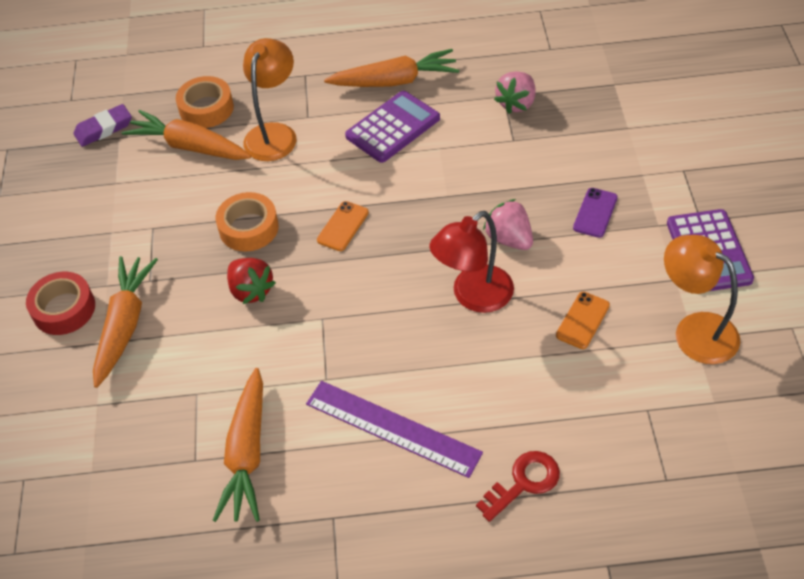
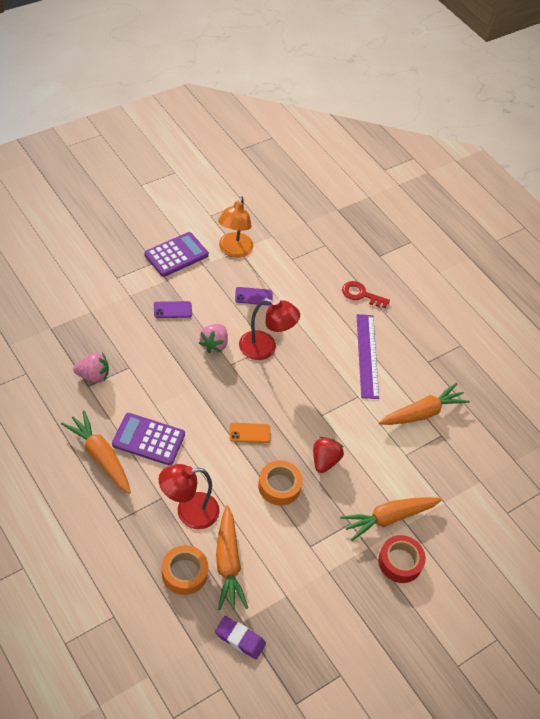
camera: 130 degrees left, 0 degrees up
orange lamp [243,38,297,161] -> red lamp [159,464,220,529]
orange phone [556,292,610,349] -> purple phone [235,287,273,306]

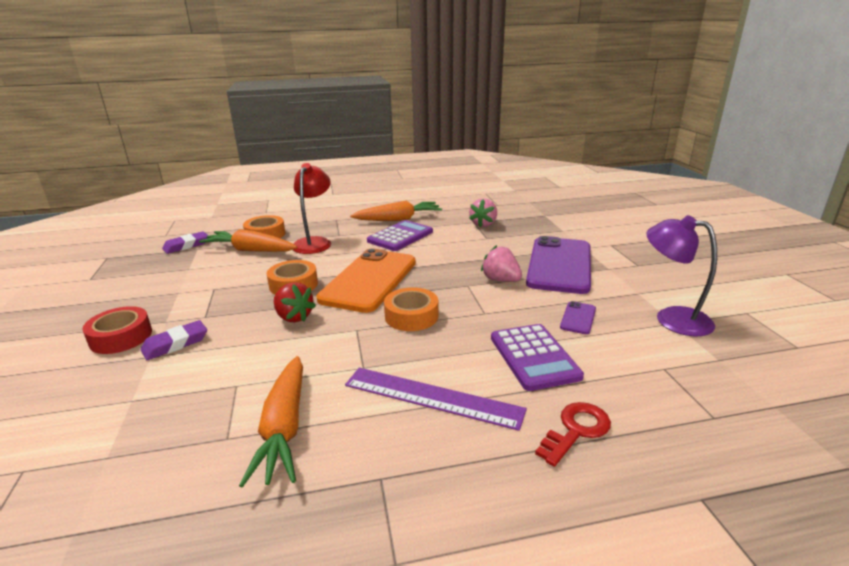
camera: 120 degrees right, 25 degrees down
purple calculator [145,232,209,277] -> purple calculator moved to [491,324,584,391]
purple phone [154,301,192,318] -> purple phone [526,236,591,294], size x2.48
orange lamp [218,196,253,258] -> purple lamp [646,215,717,336]
orange phone [229,423,271,443] -> orange phone [316,249,416,313], size x2.48
red lamp [239,298,300,360] -> none
orange carrot [340,497,442,541] -> purple eraser [141,320,207,360]
none -> orange tape [384,287,439,331]

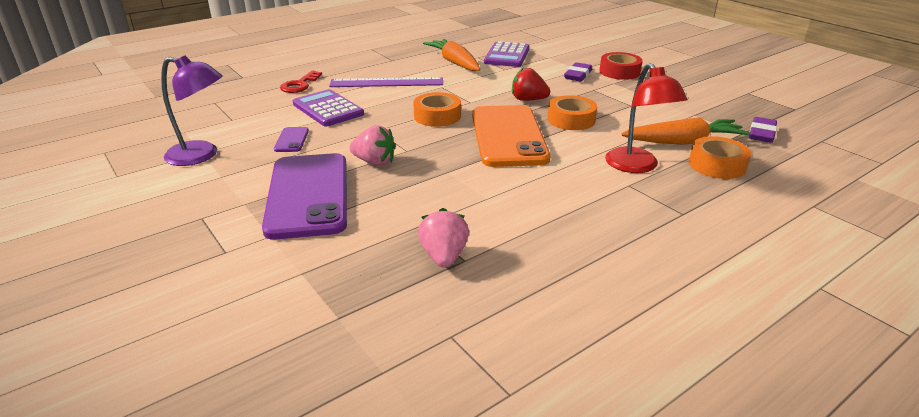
camera: 155 degrees right, 5 degrees up
orange carrot [350,200,442,221] -> none
purple calculator [367,220,433,251] -> purple calculator moved to [484,41,530,67]

